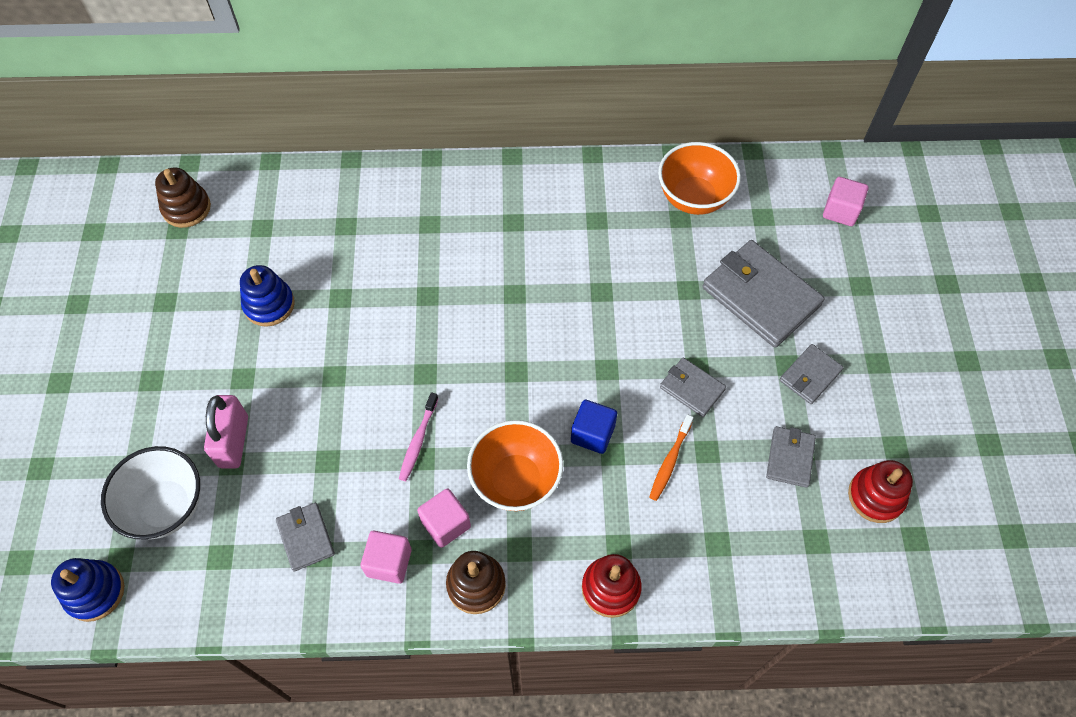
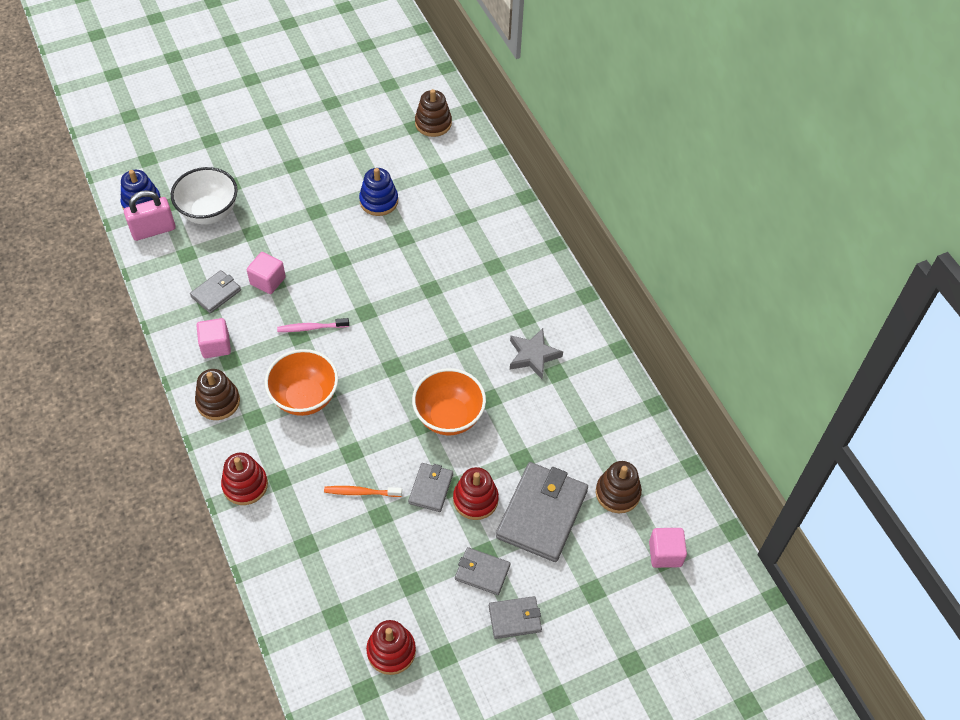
camera: 65 degrees right, 5 degrees down
pink padlock [204,395,248,469] -> pink padlock moved to [124,190,176,241]
pink cube [417,488,471,548] -> pink cube moved to [247,252,286,294]
blue cube [571,400,617,454] -> none
orange bowl [658,142,741,215] -> orange bowl moved to [412,368,486,435]
grey wallet [766,426,816,488] -> grey wallet moved to [489,596,542,639]
none -> red stacking toy [453,467,499,520]
none -> grey star [510,328,563,379]
none -> brown stacking toy [596,461,642,513]

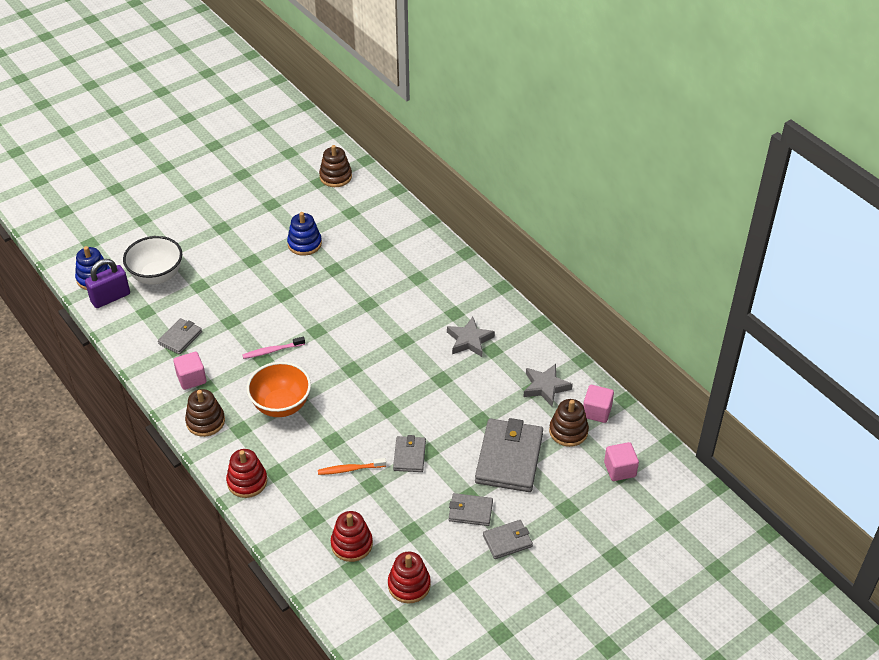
camera: 10 degrees left, 10 degrees down
pink padlock [124,190,176,241] -> purple padlock [85,259,130,308]
pink cube [247,252,286,294] -> pink cube moved to [583,385,614,423]
orange bowl [412,368,486,435] -> none
red stacking toy [453,467,499,520] -> red stacking toy moved to [331,511,373,562]
none -> grey star [523,364,573,406]

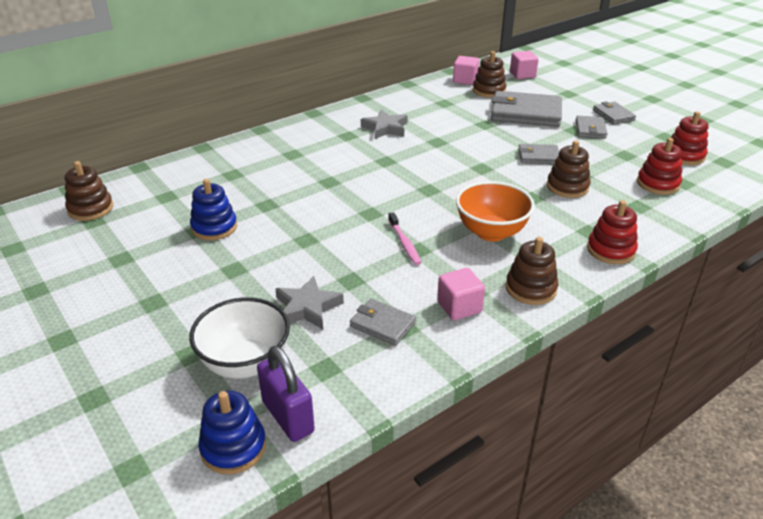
camera: 90 degrees left, 10 degrees down
orange toothbrush [318,458,386,475] -> brown stacking toy [547,141,590,198]
grey star [523,364,573,406] -> grey star moved to [276,276,344,329]

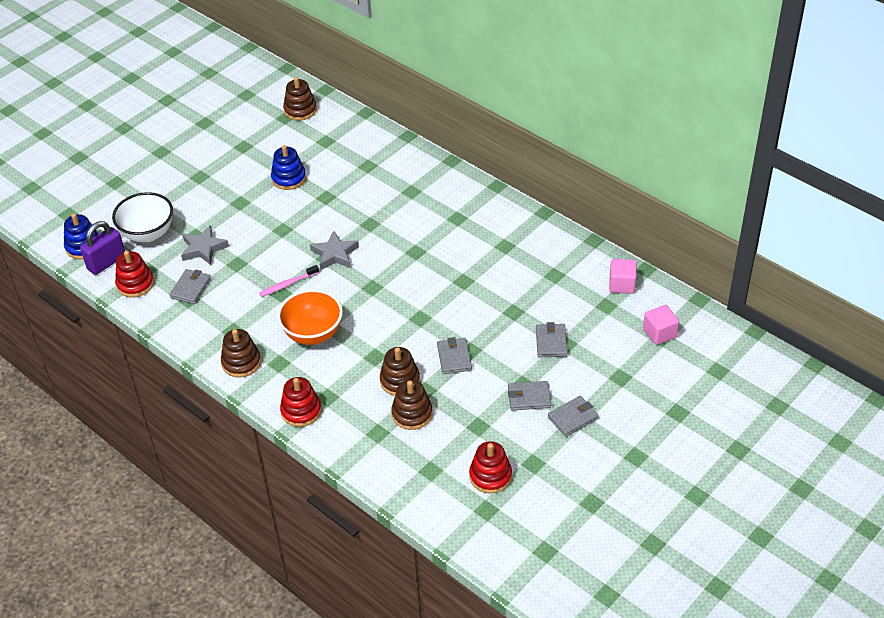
camera: 80 degrees right, 10 degrees up
grey star [361,109,408,139] -> grey star moved to [310,231,359,270]
pink cube [437,268,485,320] -> none
brown stacking toy [473,51,506,98] -> brown stacking toy moved to [391,380,433,430]
grey wallet [491,91,562,127] -> grey wallet [536,322,568,357], size x0.52
red stacking toy [637,138,682,195] -> red stacking toy moved to [115,251,154,298]

